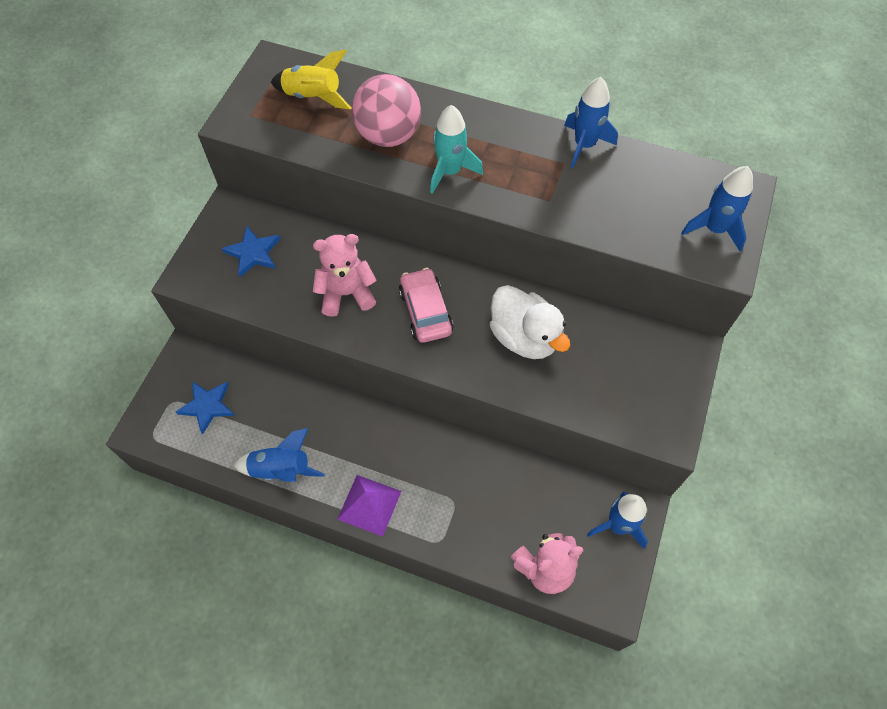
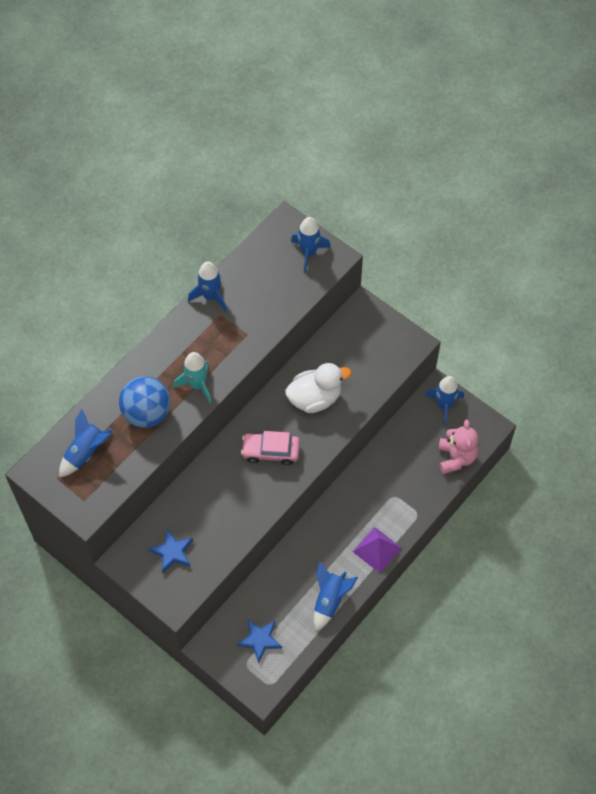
camera: 70 degrees left, 0 degrees up
yellow rocket [271,50,351,110] -> blue rocket [59,409,113,477]
pink teddy bear [313,234,377,317] -> none
pink ball [352,74,421,147] -> blue ball [119,376,171,428]

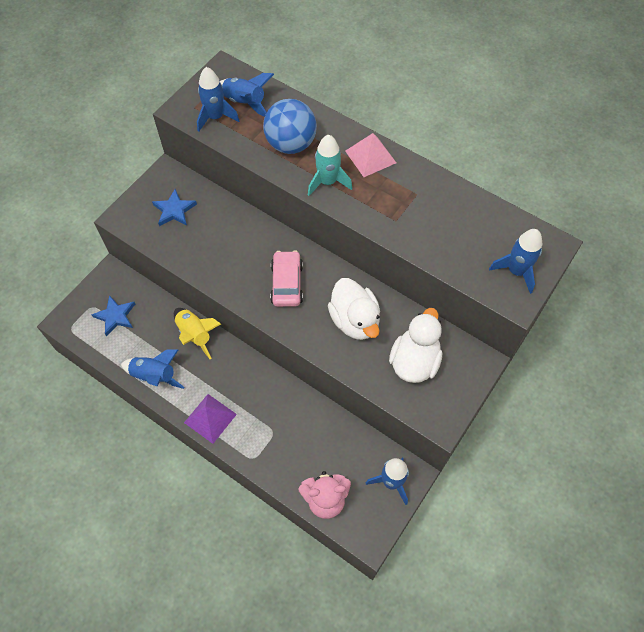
camera: 85 degrees right, 0 degrees up
blue rocket [188,261,227,312] -> blue rocket moved to [197,67,239,132]
none -> yellow rocket [174,308,221,359]
none -> pink pyramid [345,133,396,177]
none -> white duck [389,308,442,383]

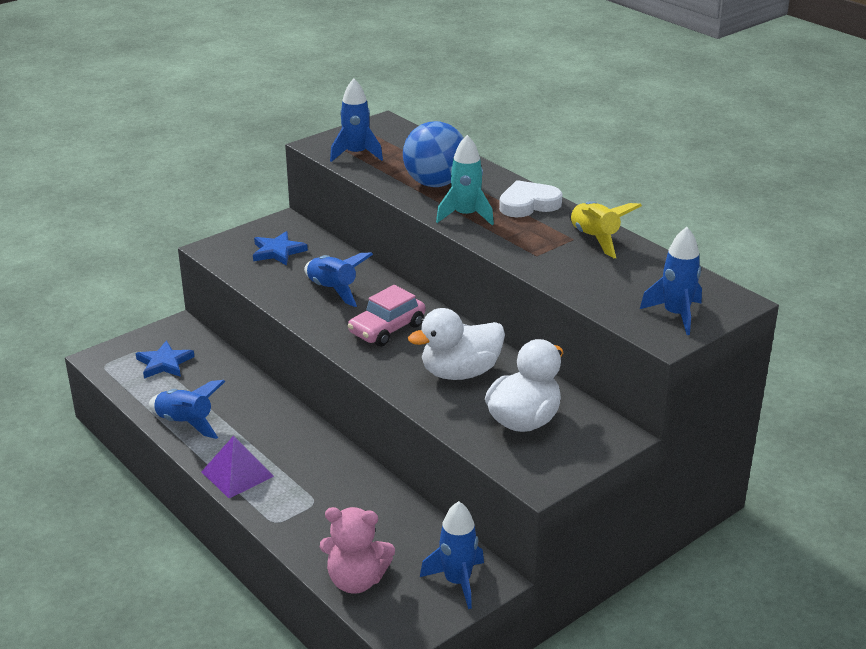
camera: 15 degrees right, 30 degrees down
yellow rocket [174,308,221,359] -> yellow rocket moved to [569,201,642,258]
blue rocket [220,73,274,117] -> blue rocket moved to [304,252,373,307]
pink car [270,250,303,307] -> pink car turned 150 degrees counterclockwise [348,285,425,346]
white duck [328,278,380,340] -> white duck turned 75 degrees clockwise [408,308,505,380]
pink pyramid [345,133,396,177] -> white heart [499,180,562,217]

